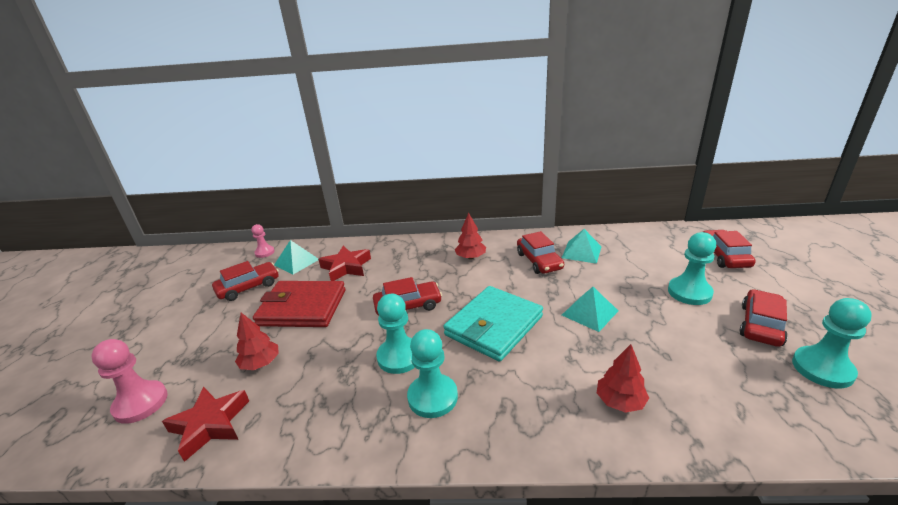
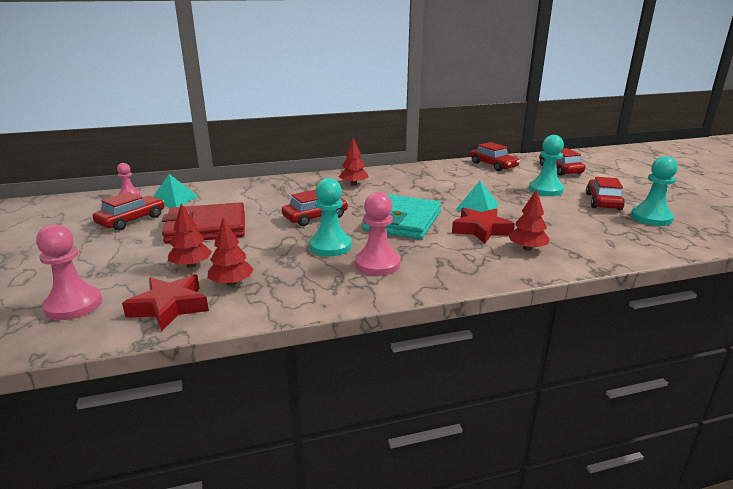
camera: 20 degrees left, 5 degrees down
red star [318,246,371,281] -> red star moved to [452,208,515,243]
turquoise pawn [407,329,458,418] -> pink pawn [355,192,400,276]
red car [517,231,564,274] -> red car moved to [471,142,520,171]
turquoise pyramid [562,229,602,264] -> none
none -> red tree [208,218,254,286]

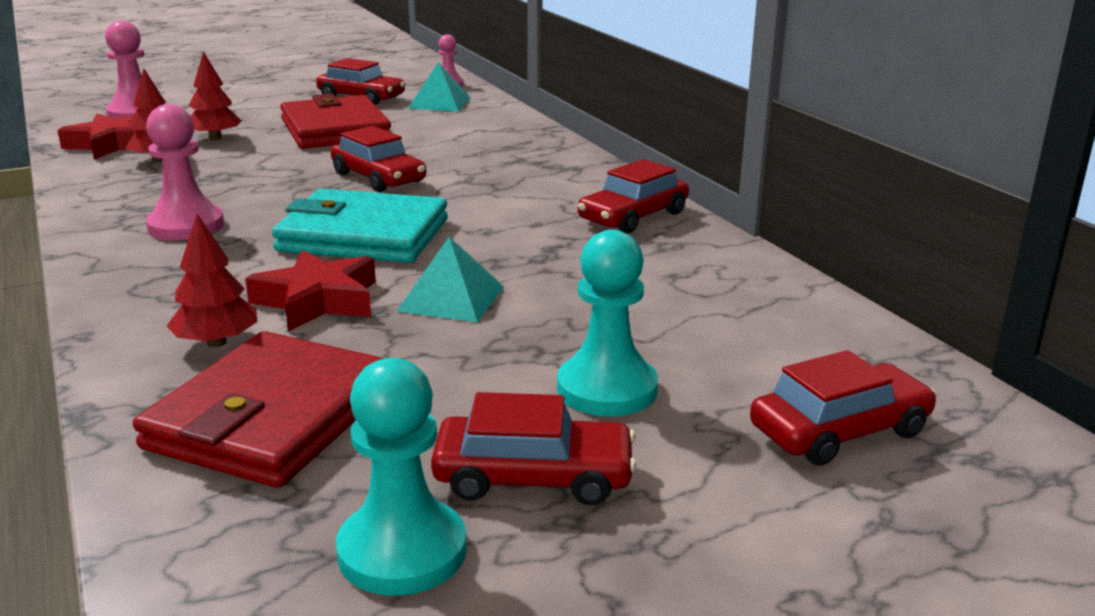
camera: 80 degrees right, 0 degrees up
turquoise pawn [309,178,352,256] -> none
red tree [339,137,369,186] -> none
red car [471,142,520,171] -> red car moved to [578,159,689,234]
none -> red wallet [133,331,385,488]

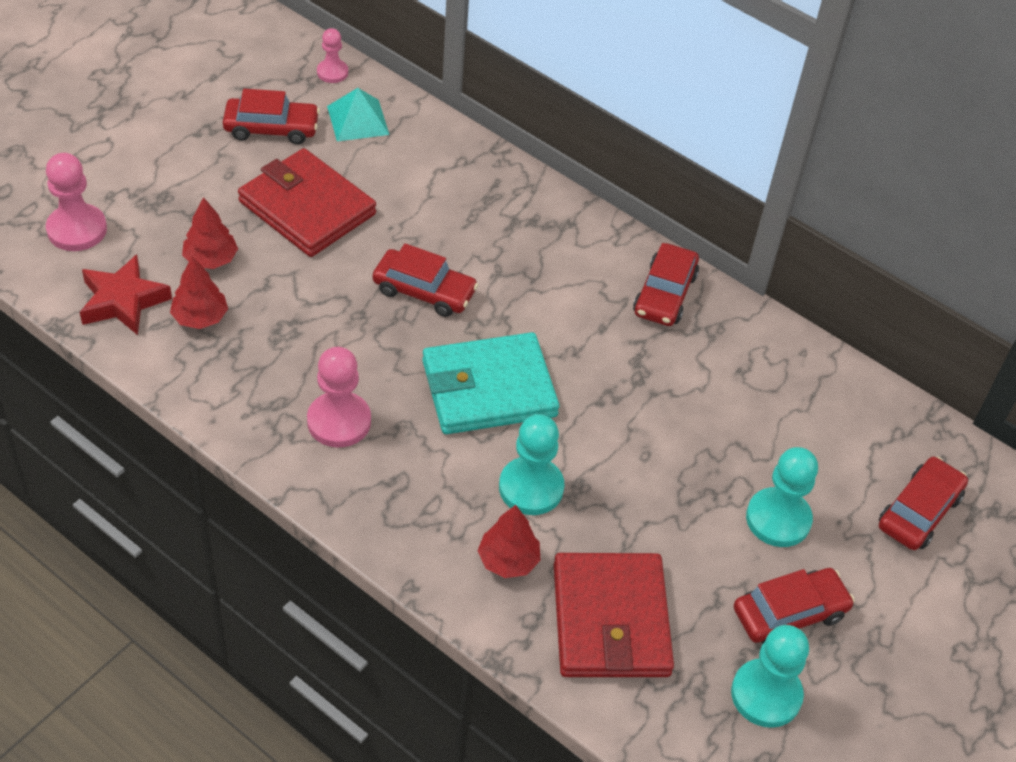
camera: 30 degrees left, 25 degrees up
red star [245,250,376,331] -> turquoise pawn [499,414,564,515]
turquoise pyramid [396,237,504,322] -> none

